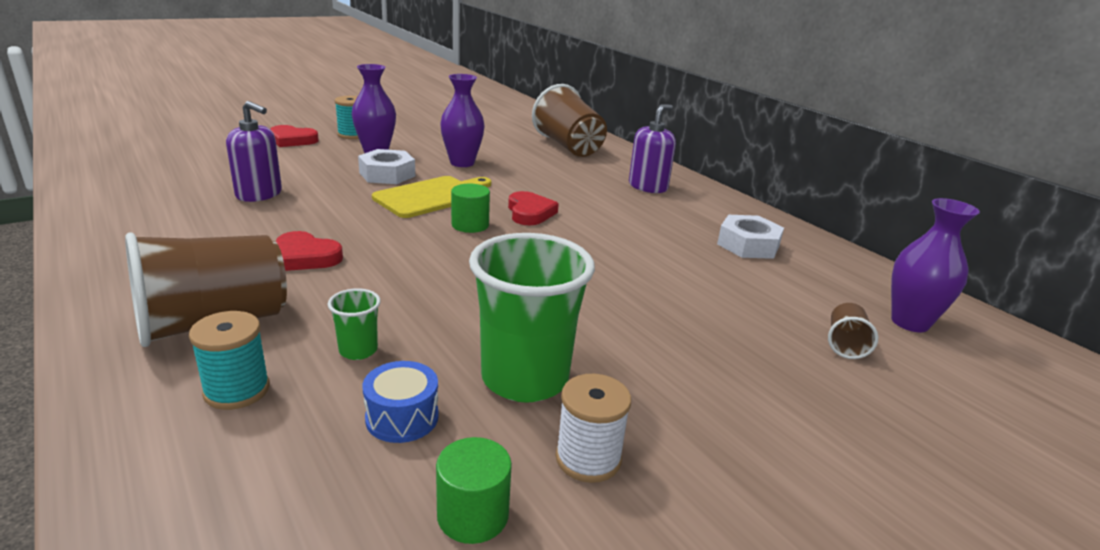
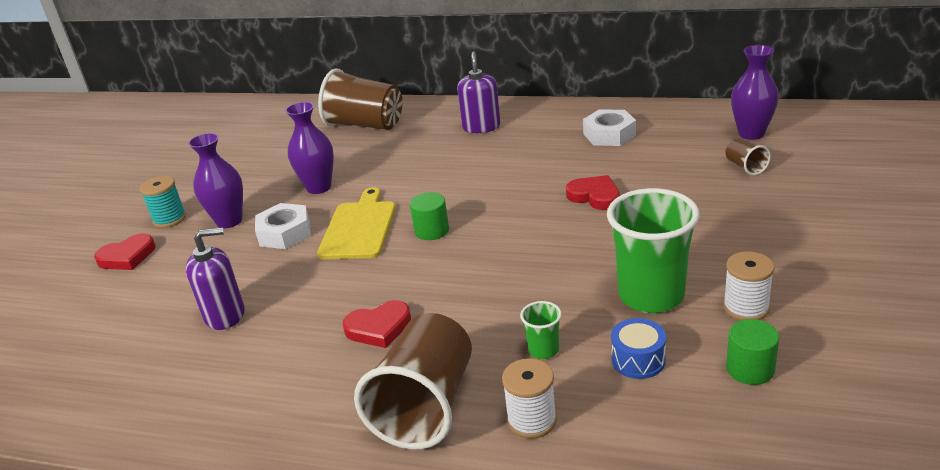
camera: 35 degrees left, 5 degrees up
turquoise spool [189,311,270,410] -> white spool [502,358,557,439]
red heart [508,191,559,226] -> red heart moved to [566,175,620,210]

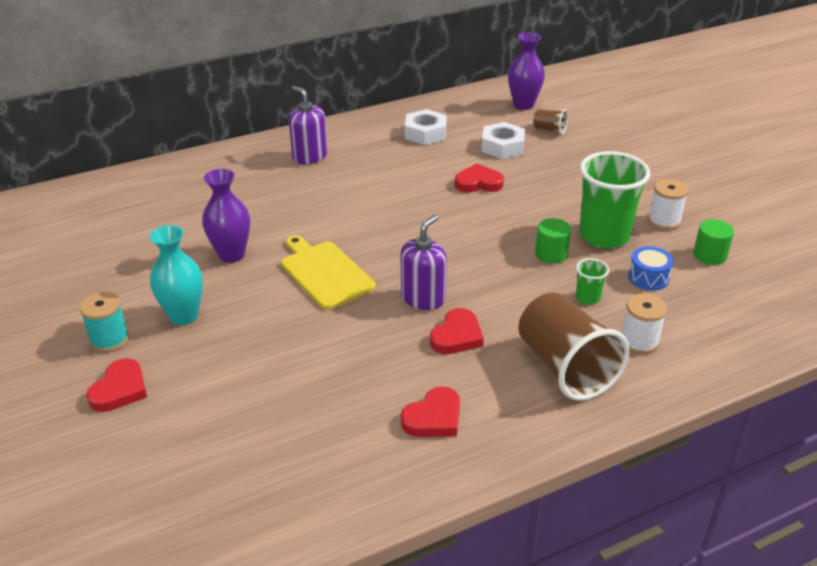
camera: 45 degrees left, 5 degrees up
purple soap dispenser [186,227,245,330] -> purple soap dispenser moved to [400,215,447,310]
purple vase [188,133,243,228] -> turquoise vase [150,225,203,325]
white nut [255,203,311,249] -> white nut moved to [481,122,525,159]
brown cup [318,69,402,130] -> none
green cylinder [410,192,449,240] -> green cylinder moved to [535,218,571,264]
none -> red heart [401,386,460,437]

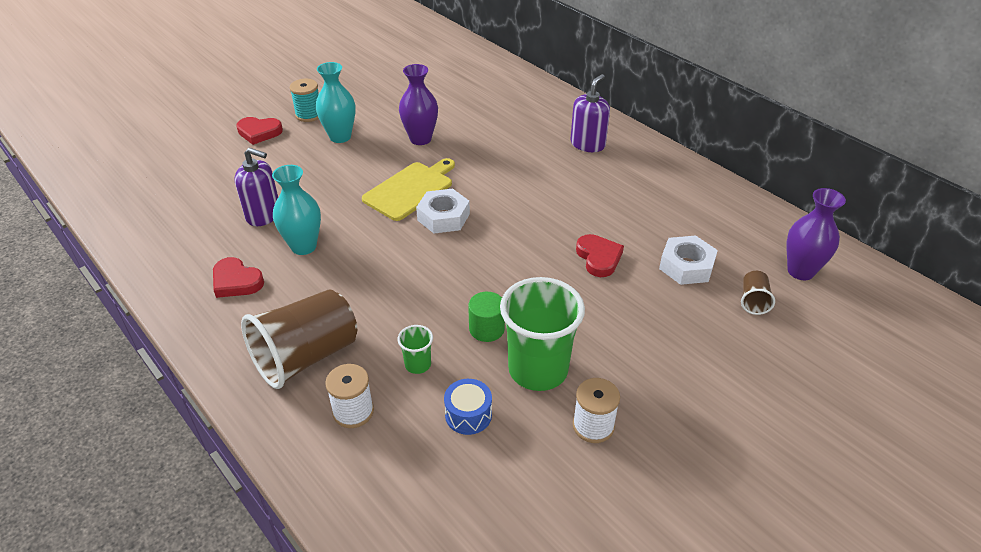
camera: 75 degrees right, 5 degrees up
purple soap dispenser [400,215,447,310] -> purple soap dispenser moved to [234,148,278,226]
white nut [405,109,447,145] -> white nut moved to [416,189,470,233]
red heart [430,308,484,354] -> none
green cylinder [693,219,734,265] -> none
none -> turquoise vase [272,165,321,255]

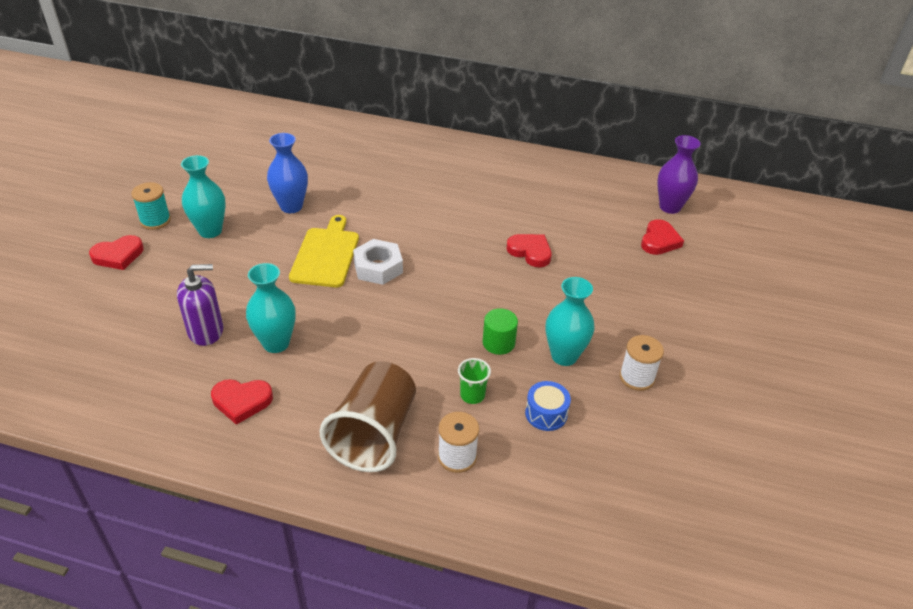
camera: 35 degrees left, 0 degrees up
purple vase [399,64,438,145] -> blue vase [267,133,308,213]
green cup [500,277,585,391] -> turquoise vase [546,277,594,366]
purple soap dispenser [570,74,610,152] -> none
white nut [659,235,718,285] -> none
brown cup [741,271,775,315] -> red heart [641,219,684,255]

